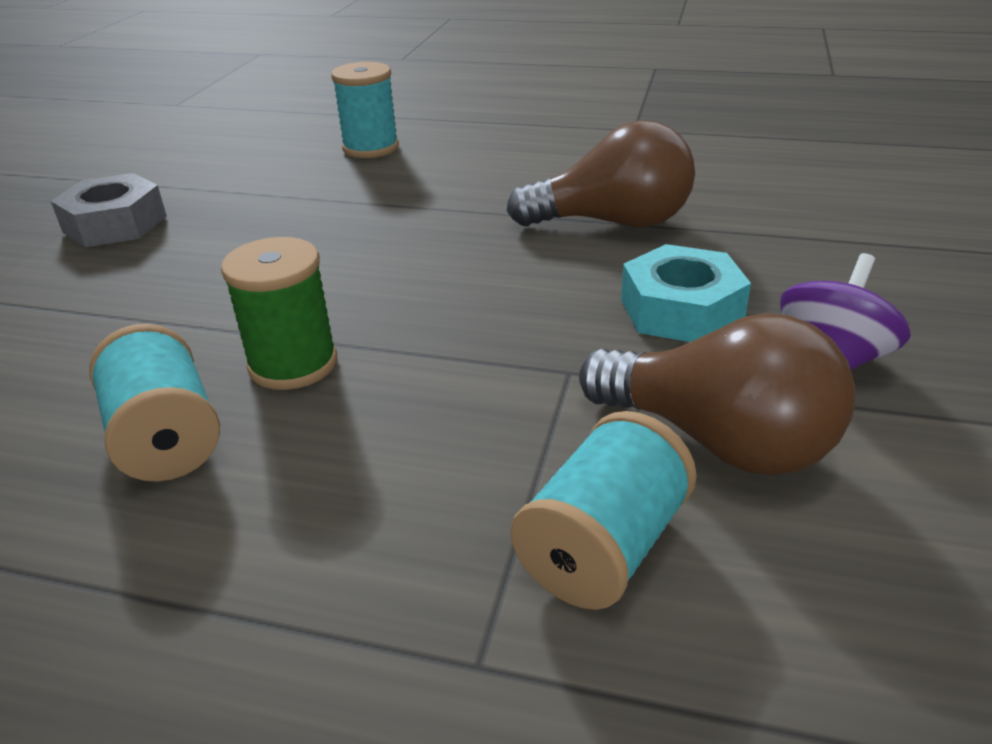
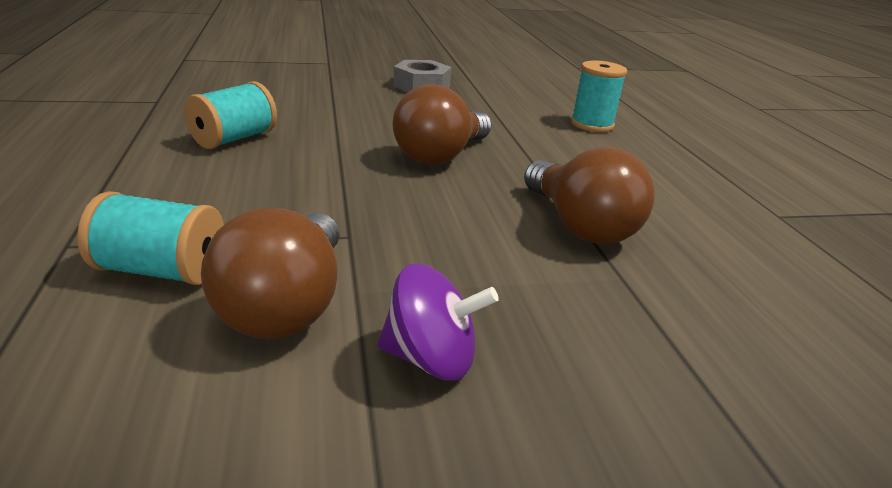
camera: 60 degrees right, 5 degrees down
green spool [221,237,337,390] -> none
turquoise nut [621,244,751,342] -> none
none -> brown light bulb [392,84,492,164]

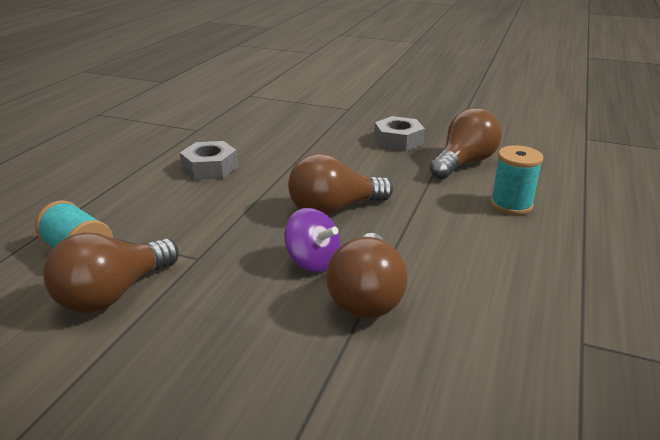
camera: 35 degrees right, 0 degrees up
turquoise spool [184,81,277,149] -> grey nut [180,141,238,180]
purple spinning top [378,263,499,380] -> purple spinning top moved to [284,208,340,272]
none -> brown light bulb [430,108,502,179]

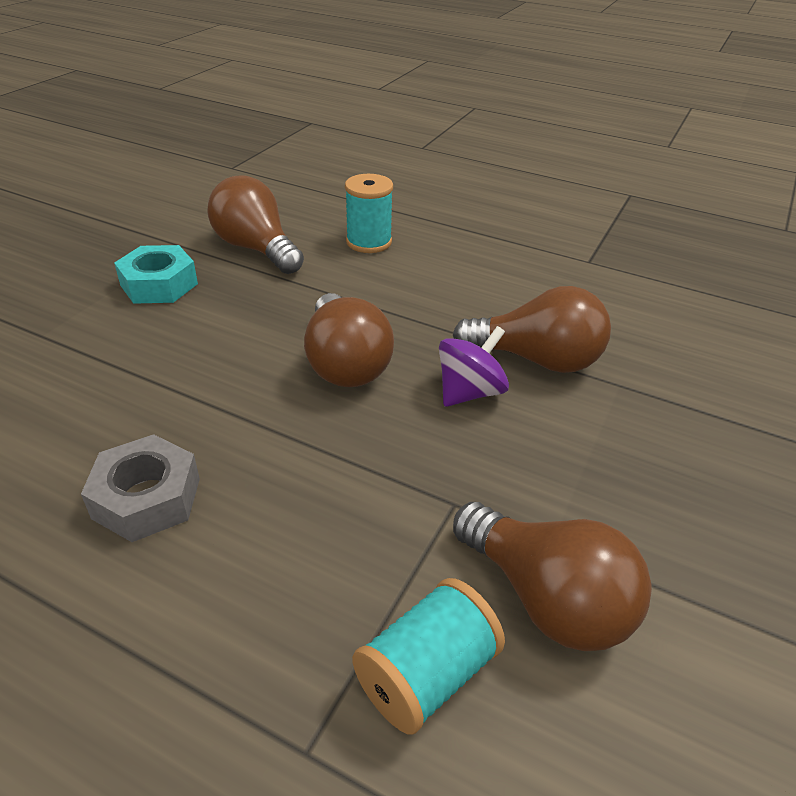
camera: 85 degrees left, 10 degrees up
grey nut [374,116,425,152] -> turquoise nut [114,245,198,304]

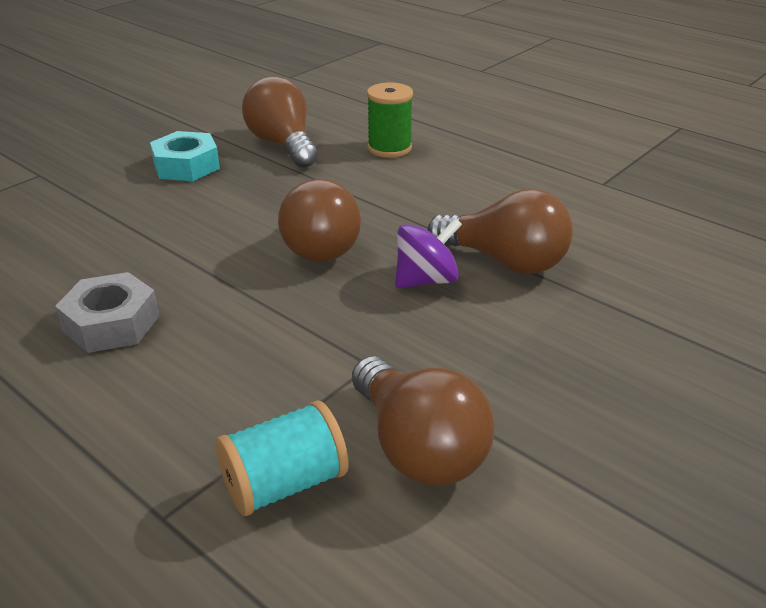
camera: 15 degrees right, 5 degrees down
turquoise spool [345,174,393,253] -> green spool [367,82,413,158]

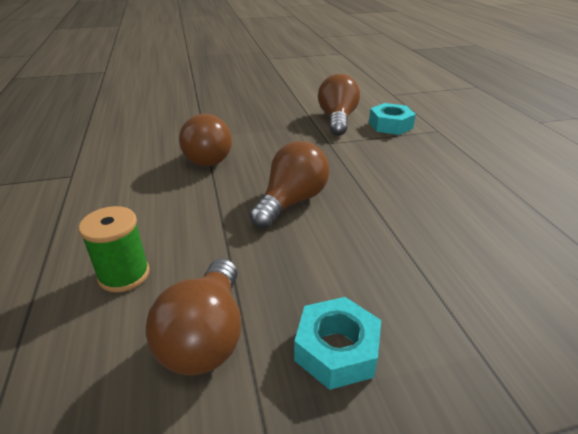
camera: 145 degrees left, 0 degrees up
grey nut [55,272,160,353] -> none
turquoise spool [215,401,349,516] -> turquoise nut [369,103,416,135]
purple spinning top [395,218,462,288] -> none
brown light bulb [427,189,573,274] -> brown light bulb turned 150 degrees counterclockwise [179,114,232,167]

